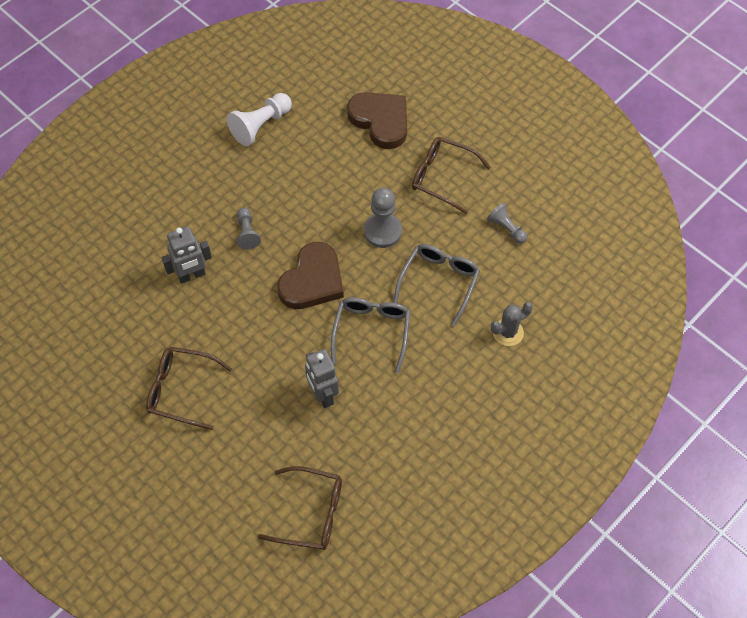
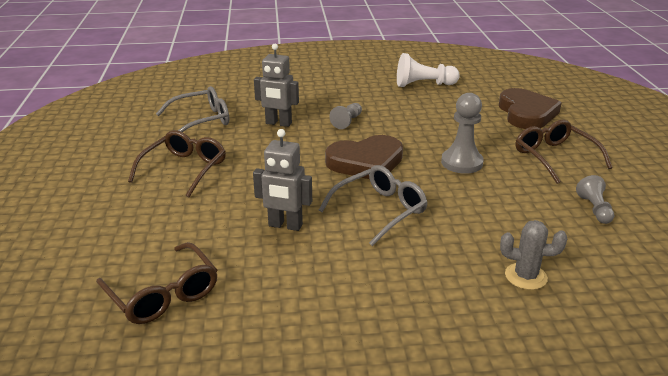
camera: 40 degrees right, 30 degrees down
brown glasses [146,347,232,430] -> brown glasses turned 60 degrees clockwise [128,130,226,197]
grey robot [305,349,339,408] -> grey robot turned 90 degrees counterclockwise [253,129,312,231]
grey glasses [393,244,480,326] -> grey glasses moved to [156,86,229,132]

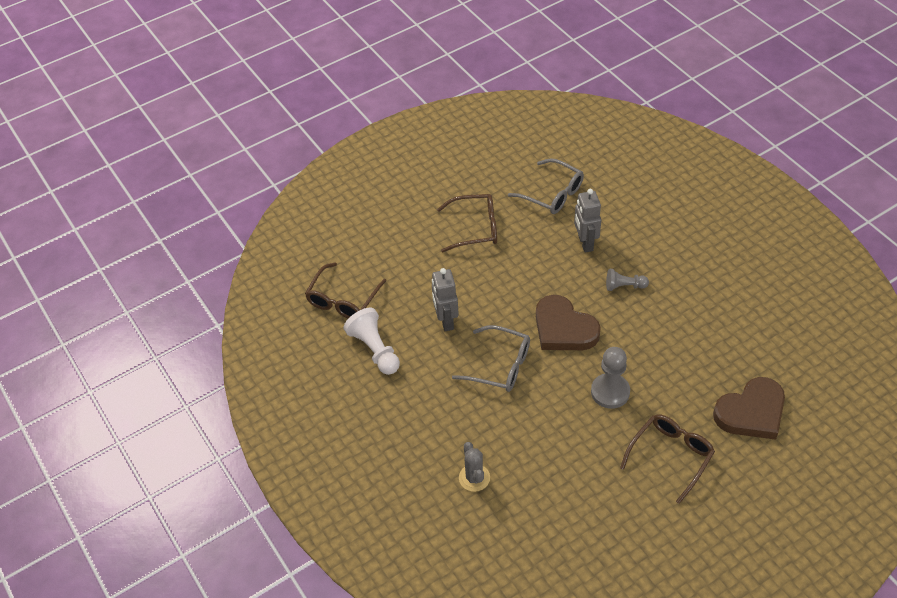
camera: 65 degrees right, 20 degrees up
white pawn [397,53,460,87] -> white pawn moved to [343,308,400,375]
grey pawn [576,175,615,224] -> none

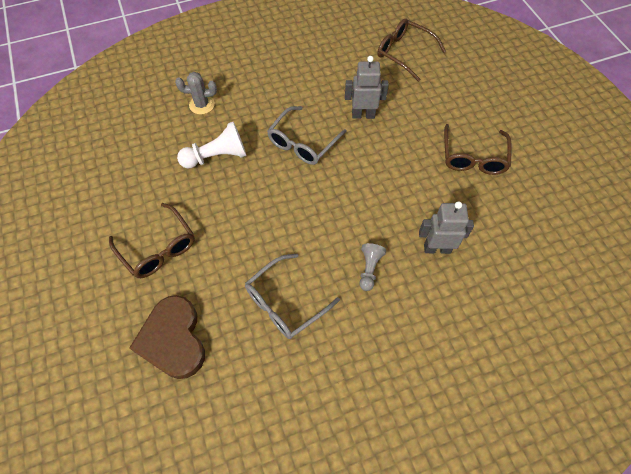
camera: 100 degrees right, 10 degrees up
white pawn [343,308,400,375] -> white pawn moved to [177,122,247,169]
grey glasses [508,158,584,214] -> grey glasses moved to [245,254,340,339]
brown heart [536,295,601,350] -> none
grey pawn [591,347,630,409] -> none

